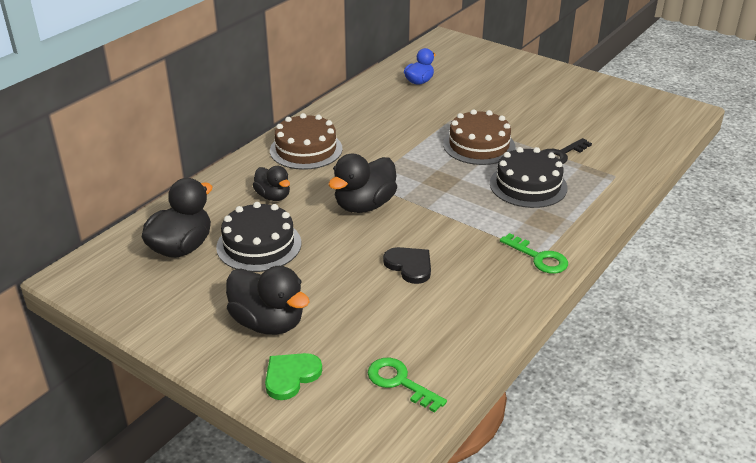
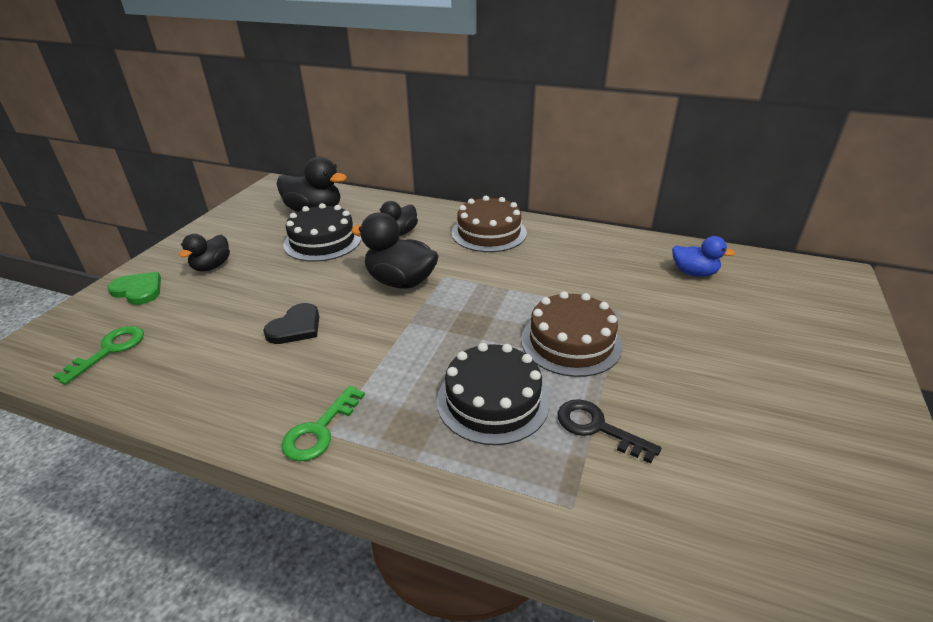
camera: 75 degrees right, 0 degrees up
black duck [226,266,310,335] -> black duck [179,234,230,271], size x0.61

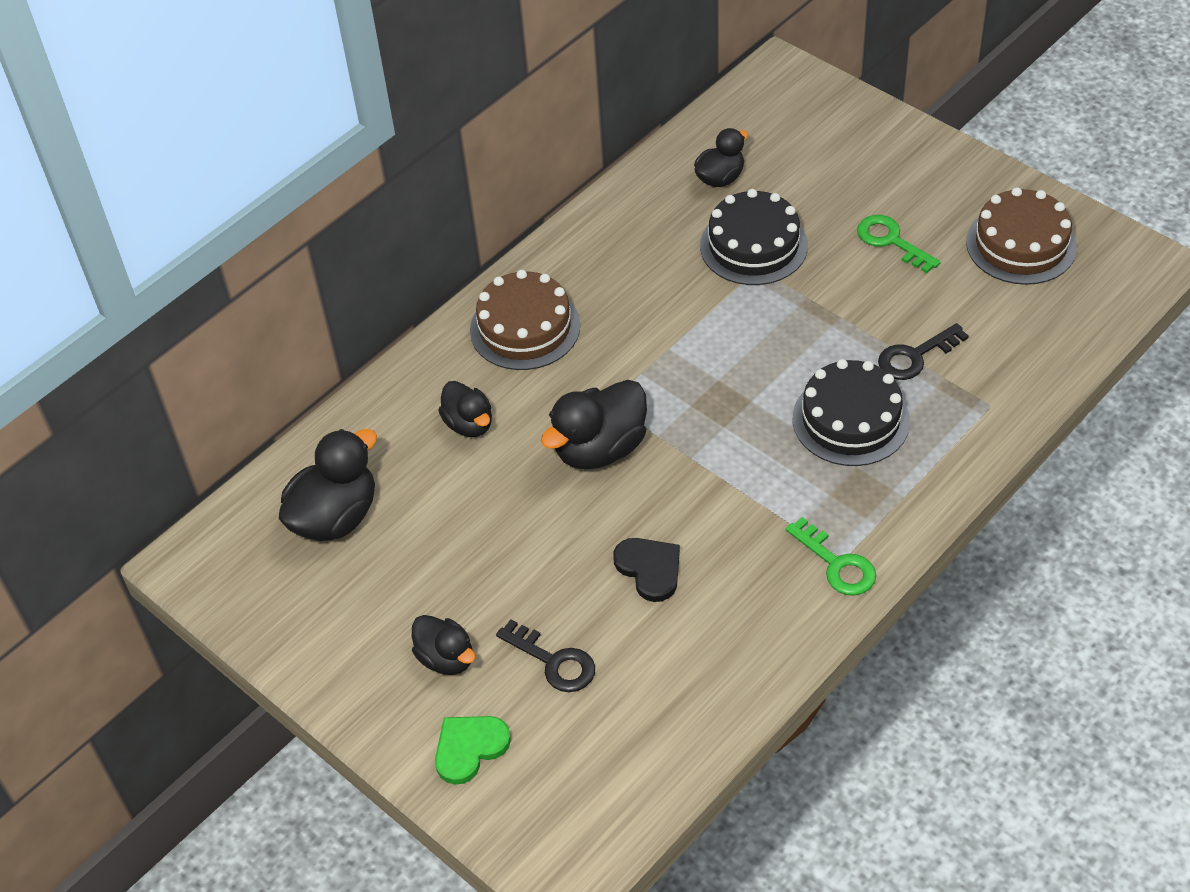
camera: 65 degrees left, 15 degrees up
green key [53,326,144,385] -> green key moved to [857,215,941,273]
black cake [283,203,361,262] -> black cake moved to [700,189,808,285]
brown cake [521,291,623,377] -> brown cake moved to [966,187,1077,285]
blue duck [672,236,735,277] -> black duck [694,128,748,187]
none -> black key [496,619,595,692]

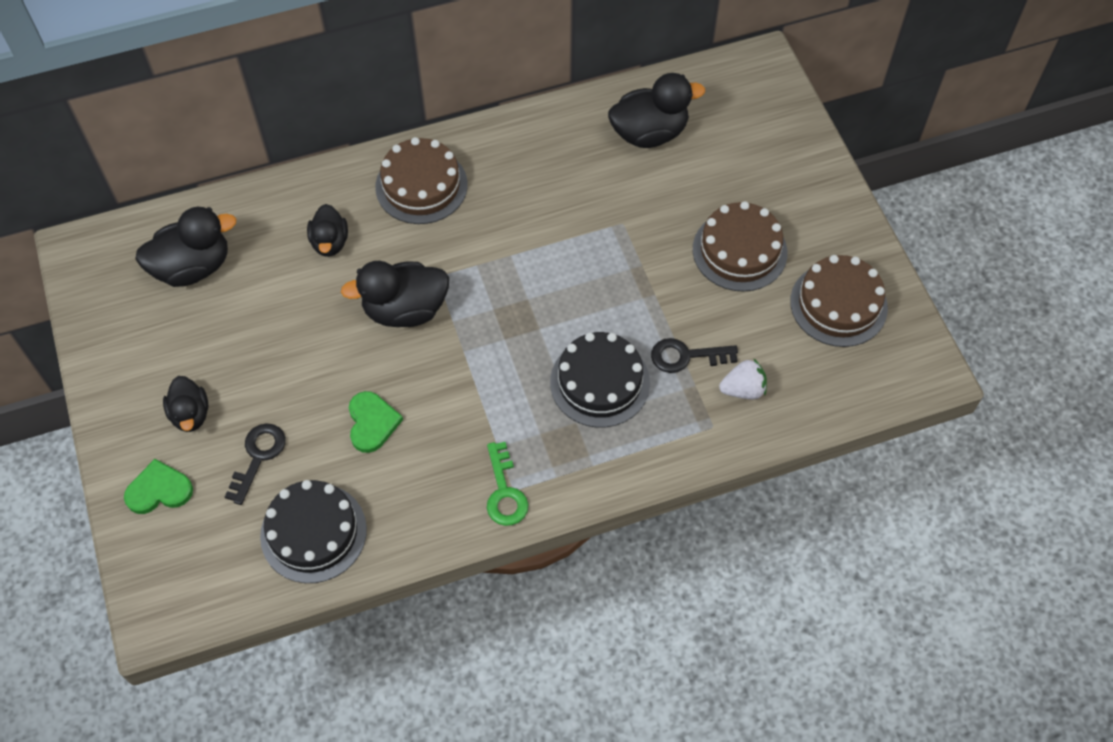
camera: 25 degrees right, 10 degrees up
black key [496,619,595,692] -> black key turned 135 degrees counterclockwise [225,423,286,505]
black heart [613,538,680,602] -> green heart [349,391,403,453]
black duck [694,128,748,187] -> black duck [608,73,705,148], size x1.63
black cake [700,189,808,285] -> black cake moved to [260,480,367,583]
green key [857,215,941,273] -> brown cake [693,201,787,292]
none -> white strawberry [719,358,767,399]

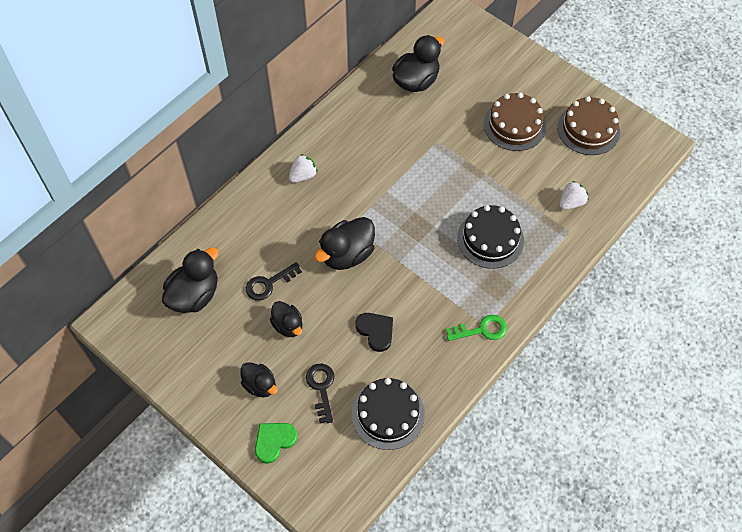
camera: 30 degrees left, 0 degrees up
black duck [307,204,348,257] -> black duck moved to [270,301,303,337]
green heart [349,391,403,453] -> black heart [355,313,393,352]
brown cake [375,137,468,224] -> white strawberry [289,154,318,183]
green key [487,442,529,526] -> green key turned 60 degrees counterclockwise [446,315,507,341]
black key [651,338,738,373] -> black key moved to [246,262,302,301]

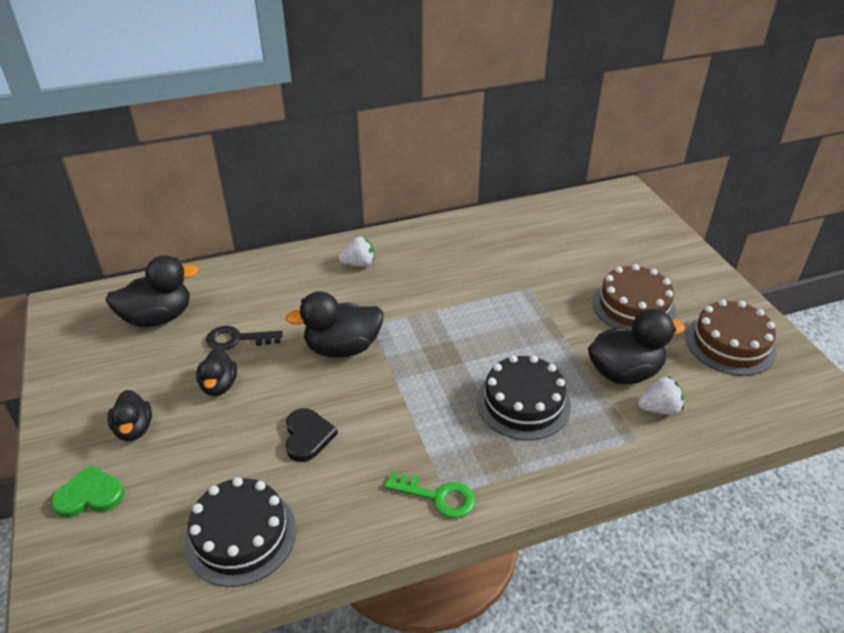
camera: 30 degrees right, 20 degrees down
black key [306,364,334,423] -> none
black duck [392,35,445,92] -> black duck moved to [588,309,685,384]

